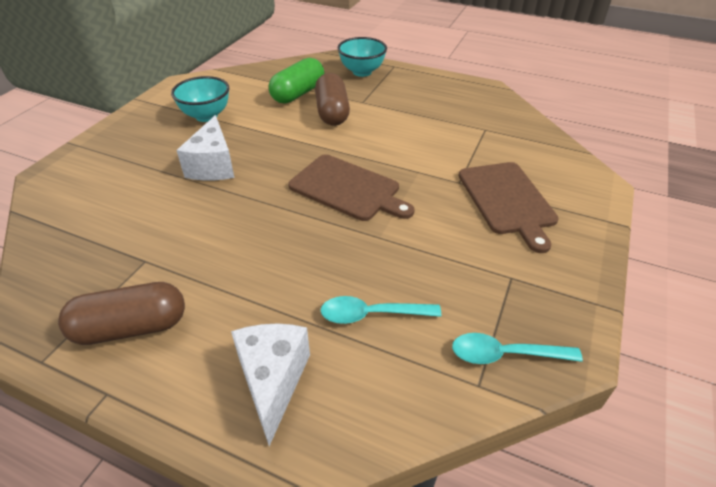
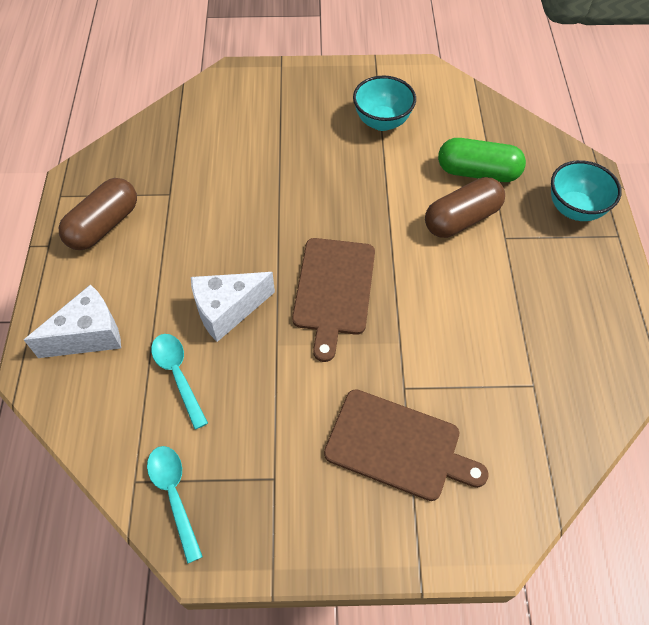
camera: 65 degrees right, 15 degrees up
brown capsule [58,282,185,345] -> brown capsule turned 75 degrees clockwise [59,178,137,250]
white cheese [176,115,235,180] -> white cheese moved to [191,272,275,342]
brown cutting board [459,162,559,253] -> brown cutting board turned 120 degrees counterclockwise [324,389,489,501]

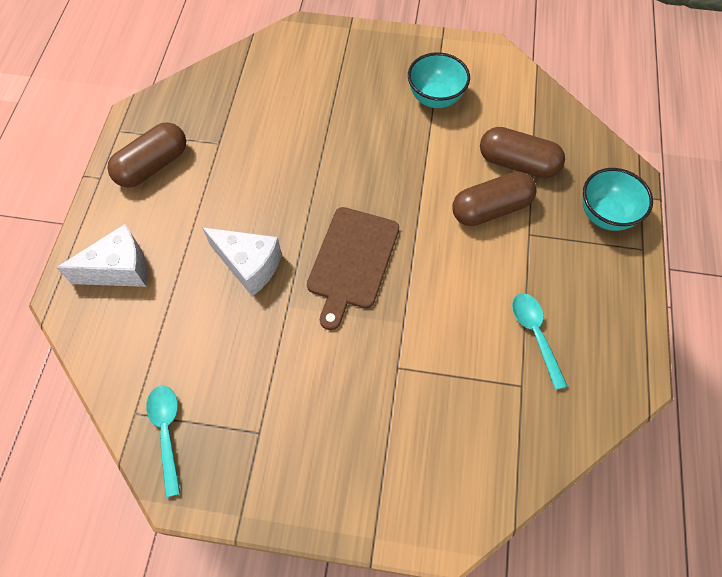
camera: 10 degrees right, 5 degrees up
turquoise spoon [151,334,208,429] -> turquoise spoon moved to [512,293,567,390]
white cheese [191,272,275,342] -> white cheese turned 135 degrees counterclockwise [202,227,282,297]
brown cutting board [324,389,489,501] -> none
green capsule [438,138,526,182] -> brown capsule [480,127,565,178]

